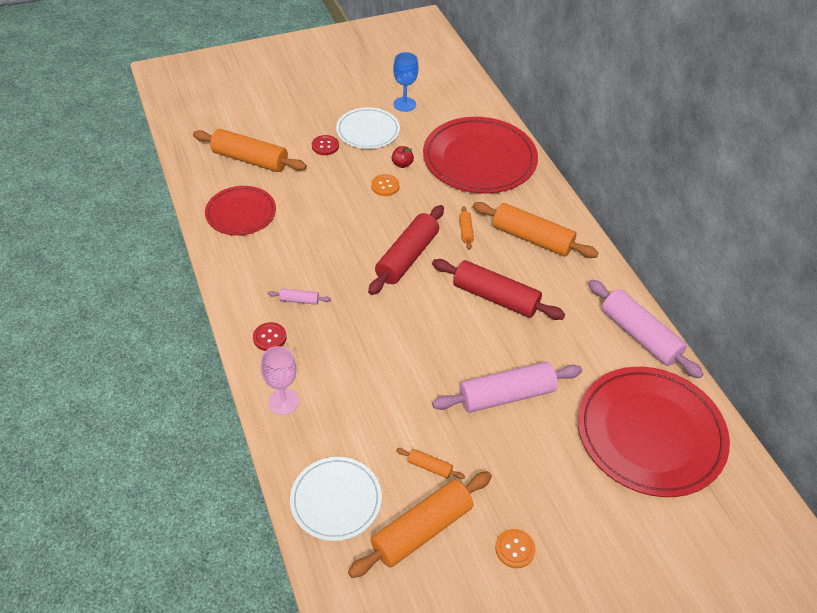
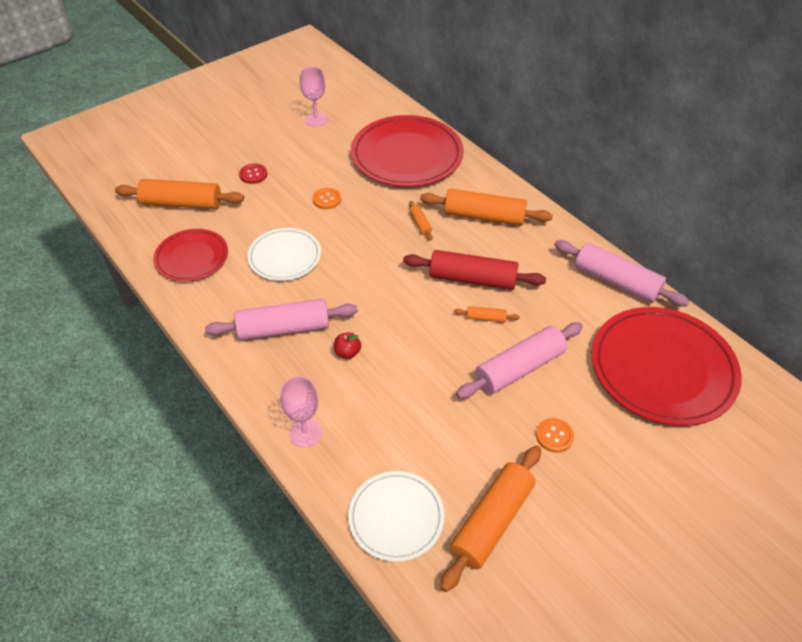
camera: 15 degrees left, 0 degrees up
red button [253,322,287,351] -> none
pink rolling pin [268,289,331,305] -> pink rolling pin [205,299,358,340], size x2.27
white plate [336,108,400,149] -> white plate moved to [247,228,321,281]
red rolling pin [368,205,444,295] -> none
red apple [392,146,414,168] -> red apple moved to [334,332,361,359]
blue goblet [393,52,419,112] -> pink goblet [300,67,328,127]
orange rolling pin [396,448,465,479] -> orange rolling pin moved to [454,306,520,323]
orange button [495,529,535,568] -> orange button moved to [536,418,574,453]

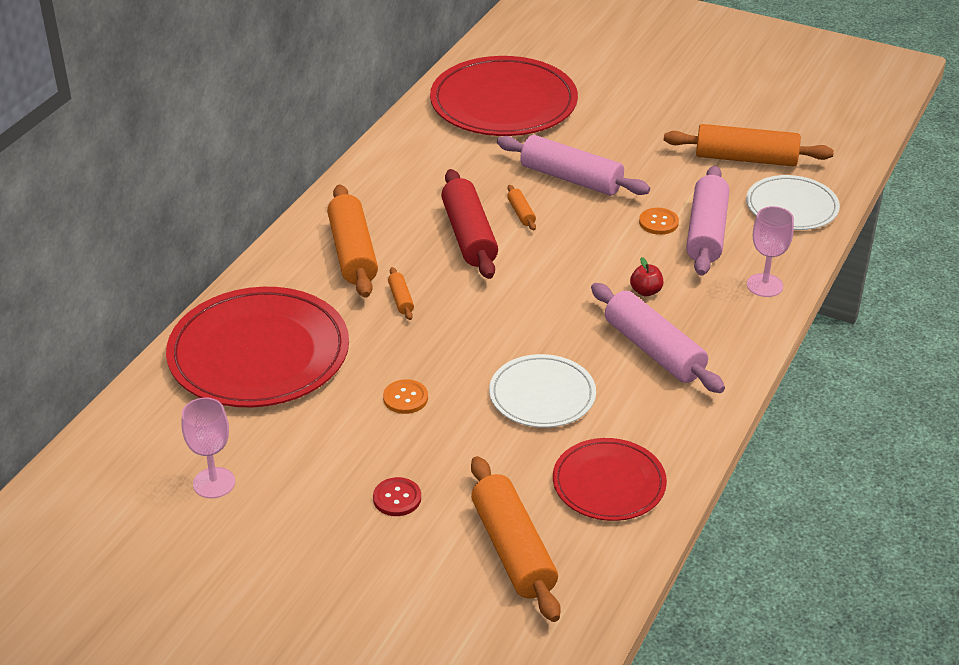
camera: 115 degrees left, 10 degrees down
orange rolling pin [409,201,433,240] -> orange rolling pin turned 60 degrees counterclockwise [388,267,414,320]
orange button [536,418,574,453] -> orange button moved to [639,208,679,235]
pink rolling pin [554,240,690,307] -> pink rolling pin moved to [686,166,729,276]

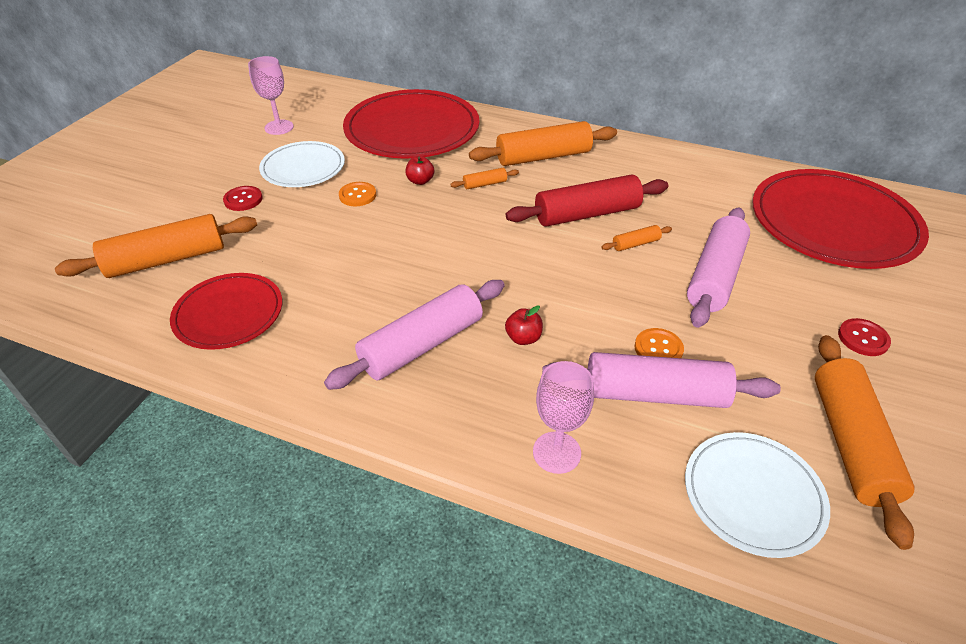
camera: 85 degrees right, 5 degrees up
white plate [489,354,596,428] -> white plate moved to [259,141,345,187]
none -> red apple [406,156,434,185]
none -> red button [838,318,891,356]

